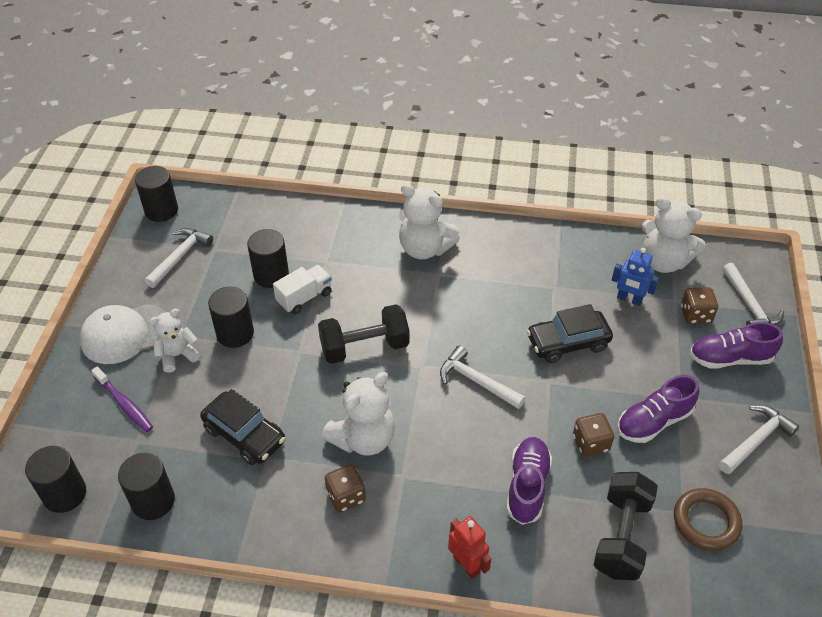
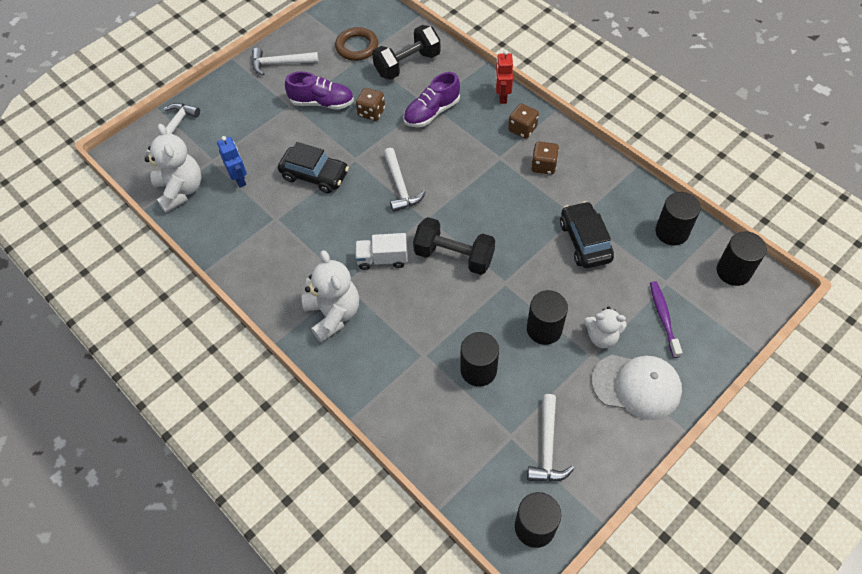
camera: 140 degrees left, 10 degrees up
white hammer [144,228,213,288] -> white hammer turned 60 degrees counterclockwise [527,394,574,482]
white truck [273,265,332,315] -> white truck moved to [355,233,408,270]
white teddy bear [322,372,395,456] -> none
brown dice [681,287,718,324] -> brown dice moved to [508,103,539,139]
purple shoe [690,322,783,369] -> none

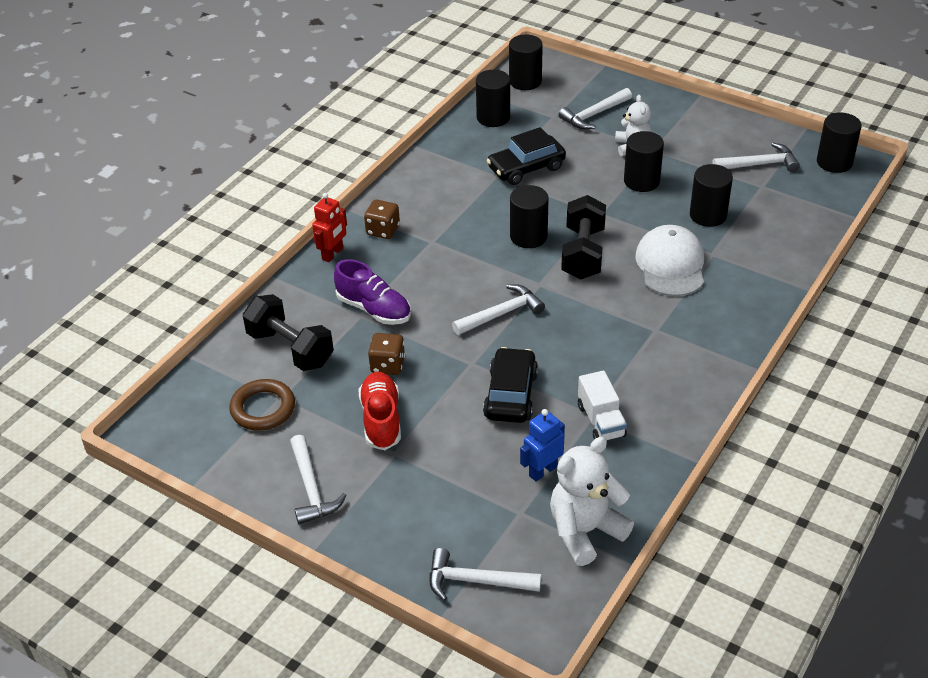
camera: 105 degrees left, 15 degrees down
purple shoe [285,71,354,110] -> red shoe [359,372,401,450]
white teddy bear [302,250,359,342] -> none
white truck [355,233,408,270] -> white truck moved to [578,370,627,440]
red robot [495,50,513,104] -> red robot turned 45 degrees counterclockwise [312,193,347,262]
brown dice [531,141,559,175] -> none
white cap [592,355,682,420] -> white cap moved to [635,225,704,296]
purple toothbrush [650,281,682,358] -> white hammer [559,88,632,129]
none -> black cylinder [510,185,549,248]

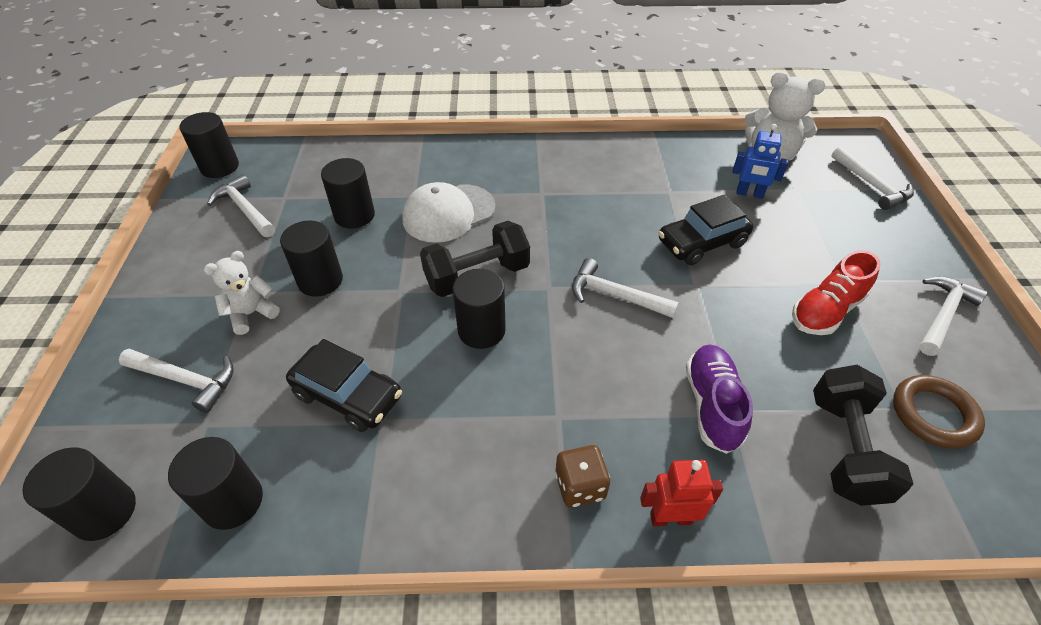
camera: 125 degrees left, 5 degrees up
brown dice [368,333,405,375] -> none
white truck [578,370,627,440] -> none

